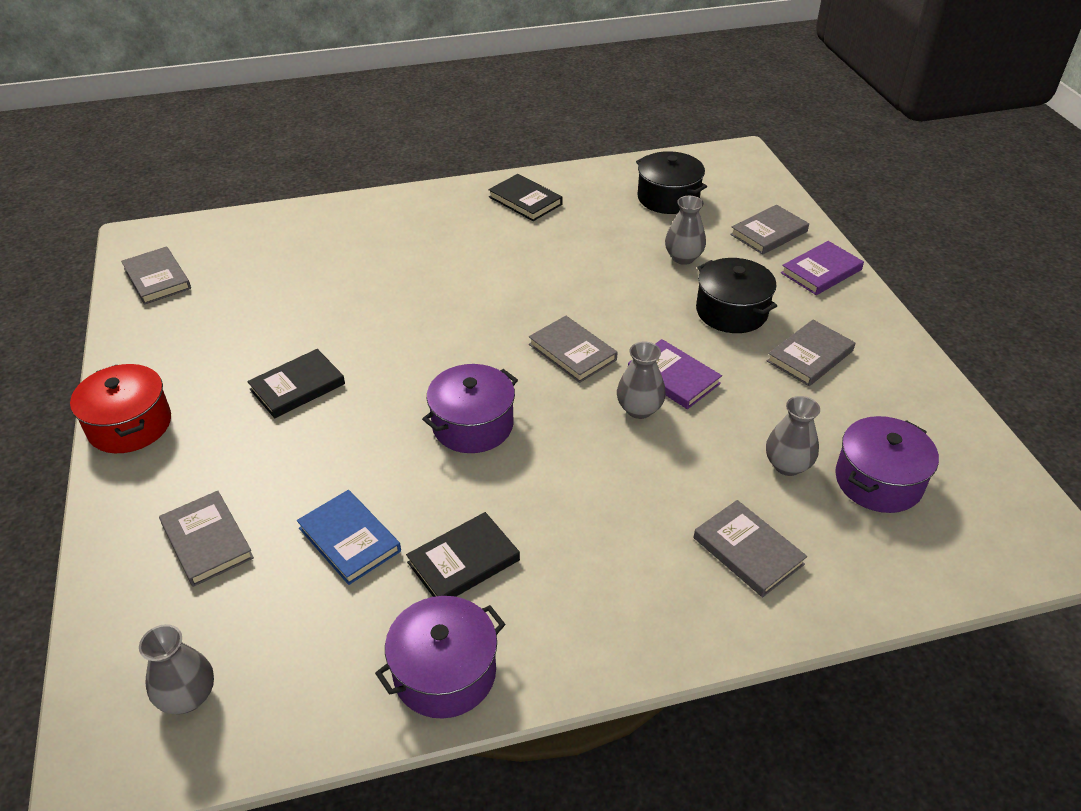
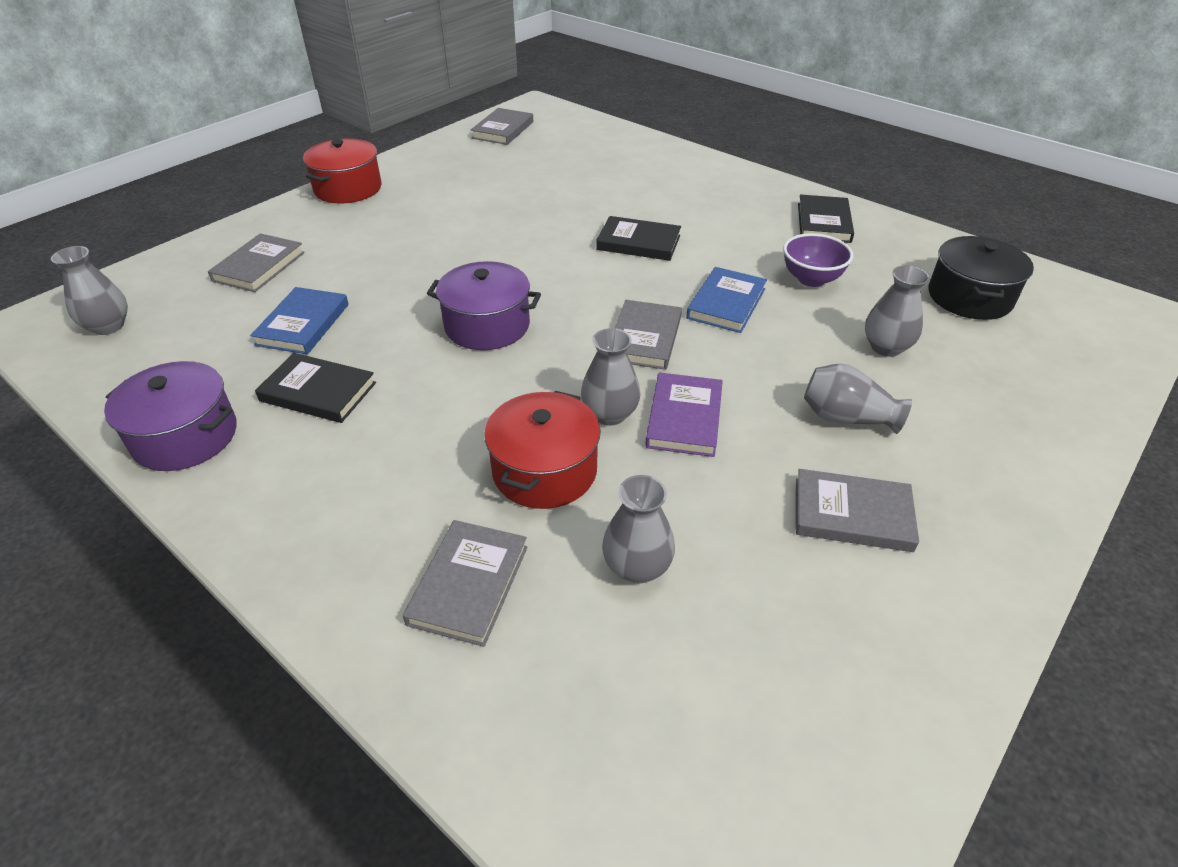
camera: 55 degrees right, 0 degrees up
black book [247,349,345,418] -> black book moved to [596,216,681,261]
black pot [696,258,777,333] -> grey vase [804,363,912,434]
grey book [730,205,809,255] -> none
purple book [781,241,864,295] -> none
purple pot [835,416,939,513] -> none
none -> red pot [484,391,600,509]
none -> blue book [686,267,767,333]
none -> purple bowl [783,233,853,287]

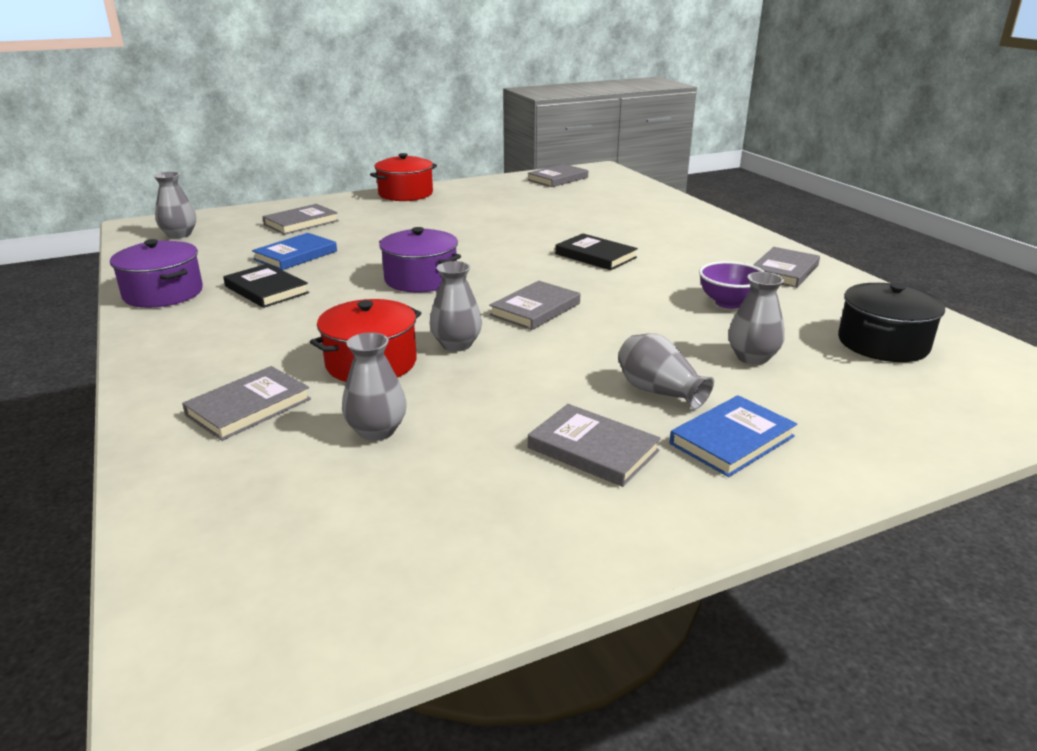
camera: 25 degrees right, 15 degrees down
purple book [645,372,723,457] -> none
blue book [686,267,767,333] -> blue book moved to [670,395,797,477]
black book [798,194,854,243] -> grey book [753,247,820,288]

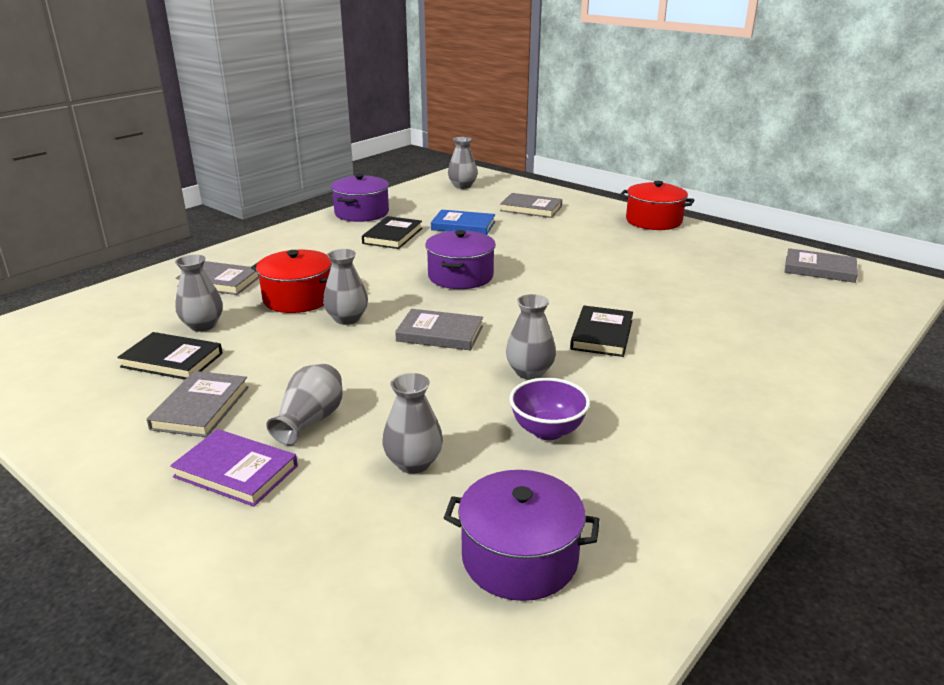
camera: 65 degrees right, 0 degrees up
blue book [670,395,797,477] -> purple book [170,429,298,507]
grey book [753,247,820,288] -> none
black pot [838,283,945,362] -> purple pot [444,470,600,601]
none -> black book [117,332,223,379]
none -> grey vase [506,294,556,380]

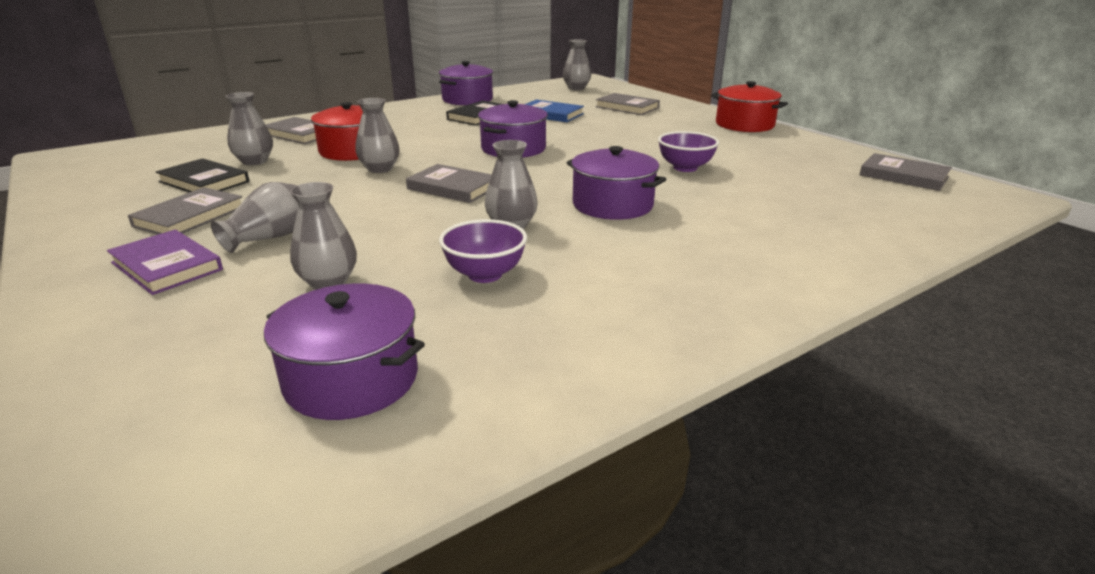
camera: 15 degrees right, 0 degrees up
black book [570,306,633,357] -> purple pot [566,146,666,220]
none -> purple bowl [658,131,719,172]

